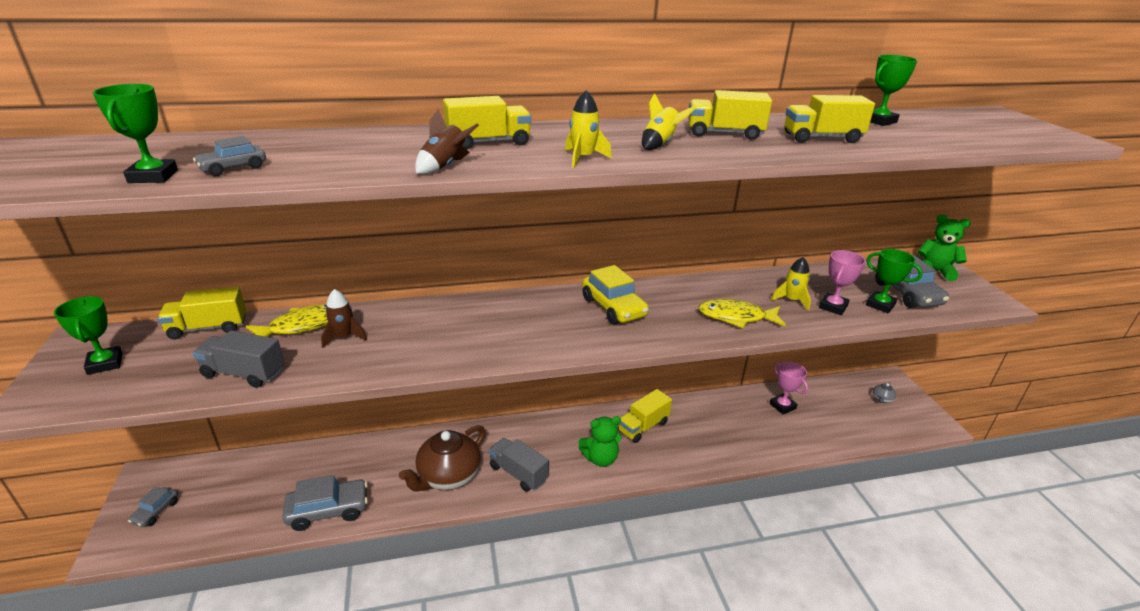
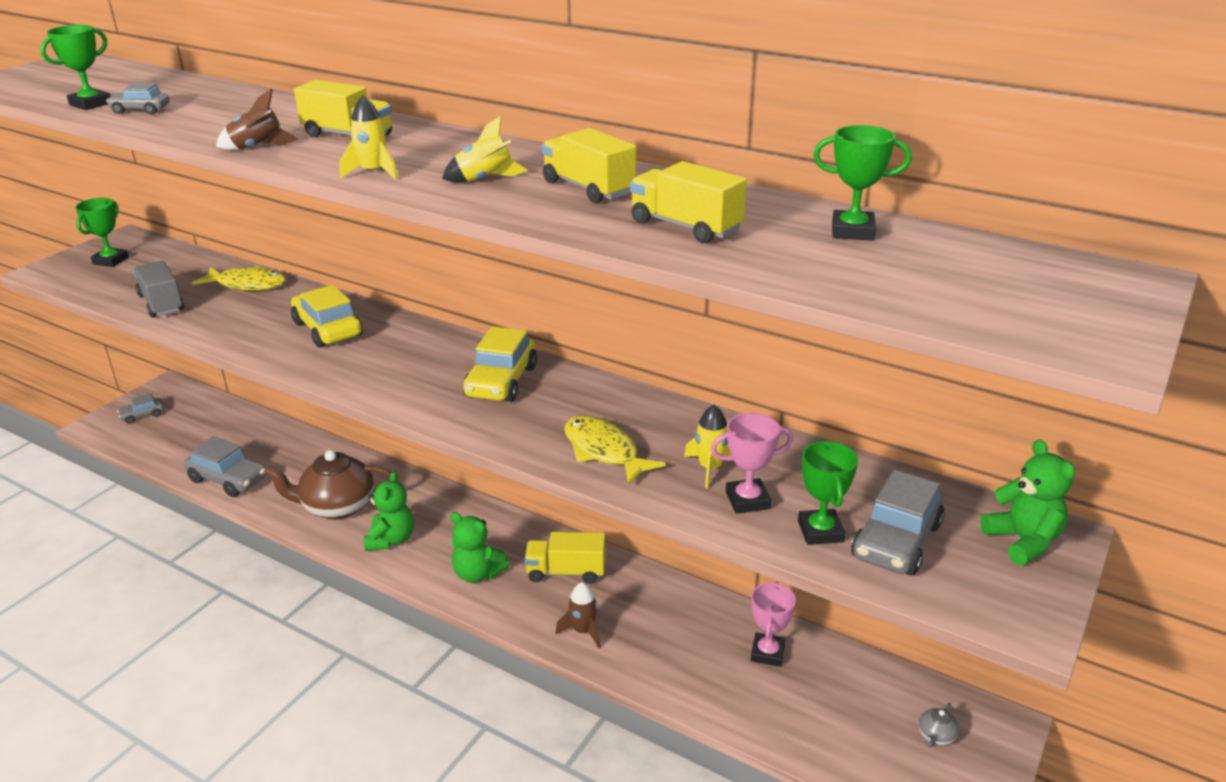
camera: 45 degrees right, 0 degrees up
yellow truck [158,287,246,339] -> none
brown rocket [321,289,367,348] -> brown rocket moved to [556,582,601,648]
grey truck [489,438,549,492] -> green teddy bear [364,471,414,551]
grey teapot [873,382,896,403] -> grey teapot turned 45 degrees counterclockwise [918,703,959,747]
none -> yellow car [291,285,363,348]

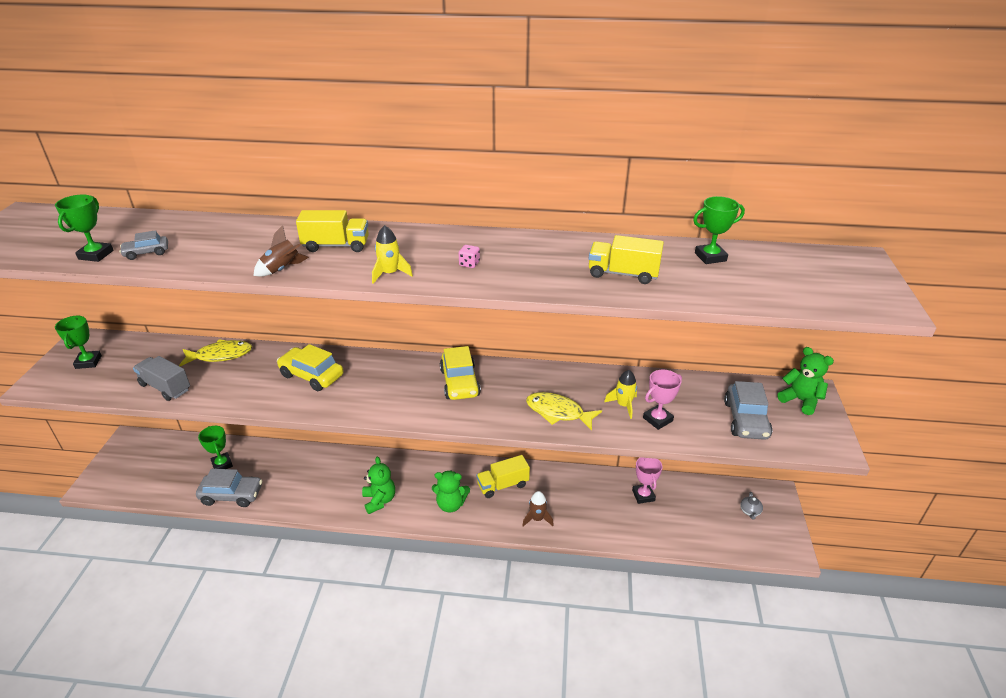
camera: 25 degrees left, 5 degrees up
grey car [117,393,164,424] -> none
brown teapot [264,450,392,519] -> none
yellow rocket [442,116,528,182] -> pink dice [459,245,480,268]
yellow truck [542,128,636,203] -> none
green trophy [798,441,858,545] -> green trophy moved to [198,426,233,469]

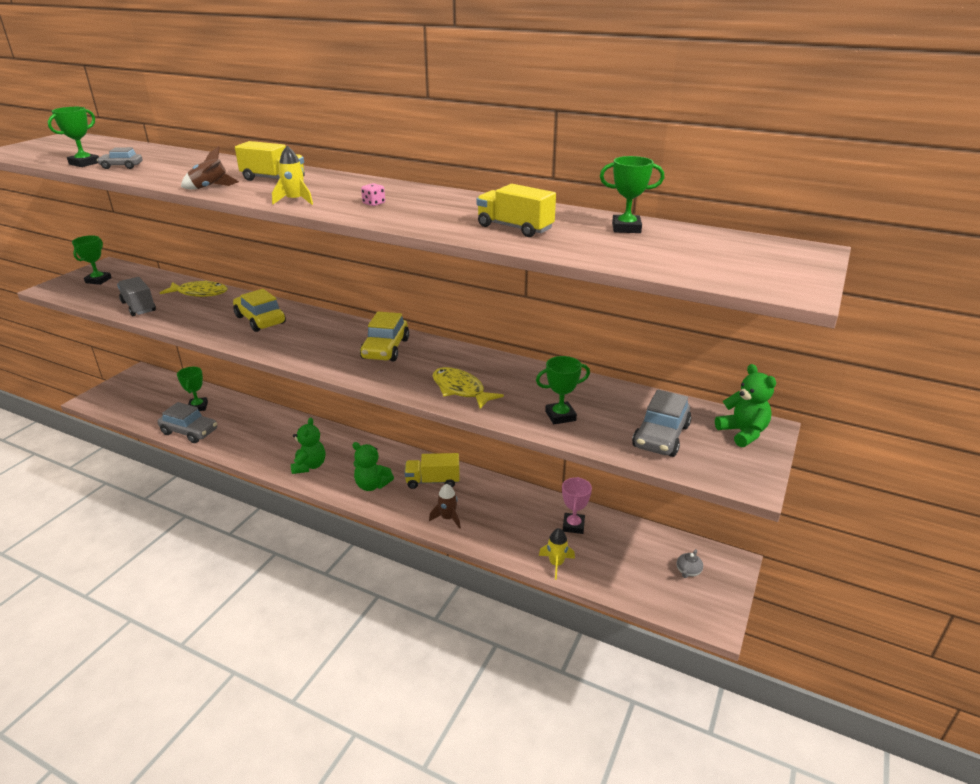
camera: 20 degrees right, 5 degrees down
yellow rocket [604,370,637,419] -> yellow rocket moved to [539,528,575,580]
pink trophy [643,370,682,430] -> green trophy [536,356,590,424]

